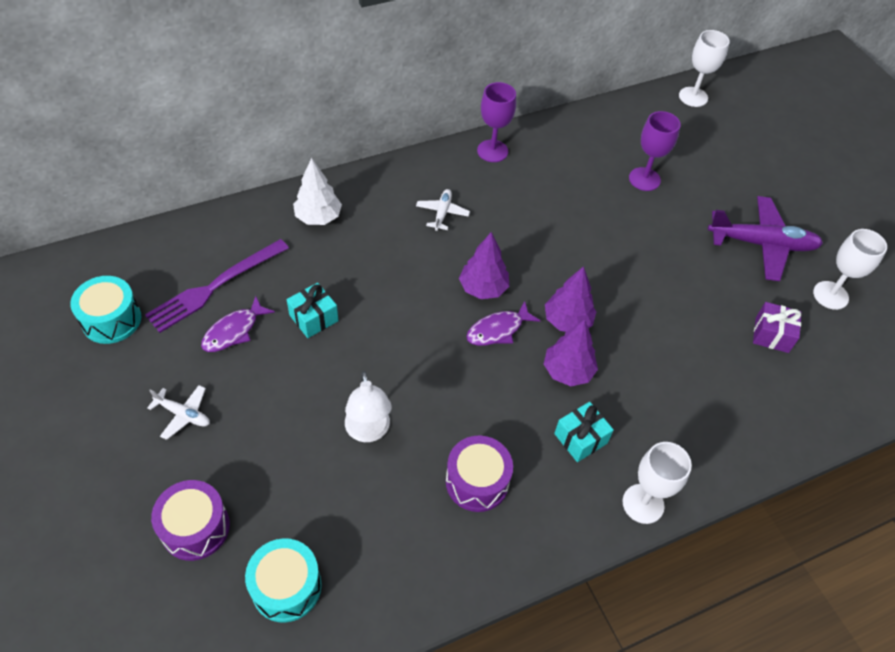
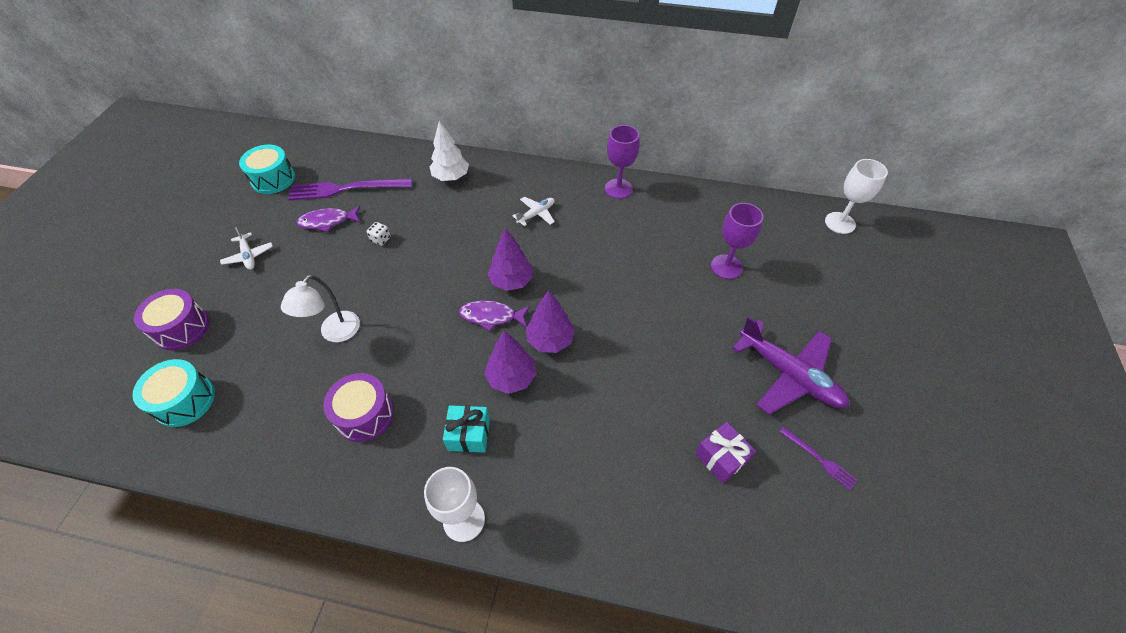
camera: 40 degrees right, 0 degrees up
turquoise gift [287,283,338,338] -> white dice [367,222,391,246]
white goblet [813,229,887,310] -> purple fork [780,427,857,490]

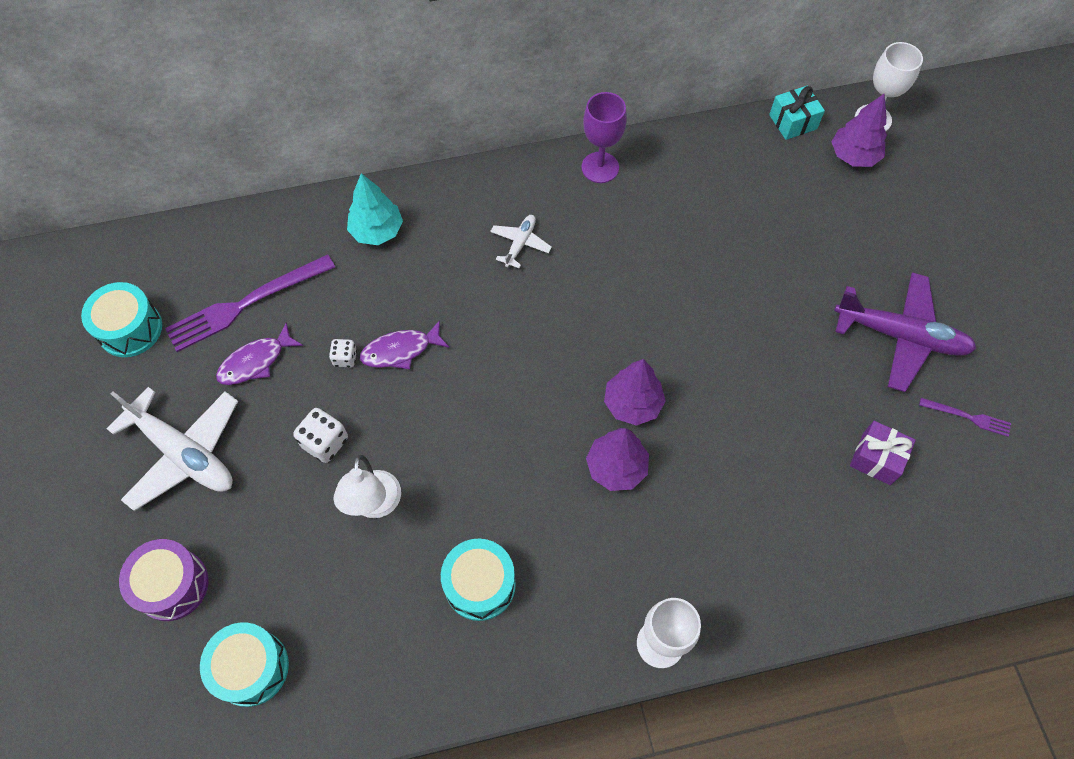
camera: 25 degrees left, 10 degrees up
white plane [220,227,273,270] -> white plane [107,387,238,511], size x2.02
purple drum [323,373,394,442] -> turquoise drum [441,539,516,621]
white tree [430,121,469,181] -> turquoise tree [347,173,403,245]
turquoise gift [443,405,490,453] -> turquoise gift moved to [769,85,825,140]
purple fish [459,300,530,331] -> purple fish moved to [360,320,449,369]
purple tree [487,228,533,291] -> purple tree moved to [831,94,887,167]
purple goblet [711,203,763,279] -> none
none -> white dice [293,408,348,463]

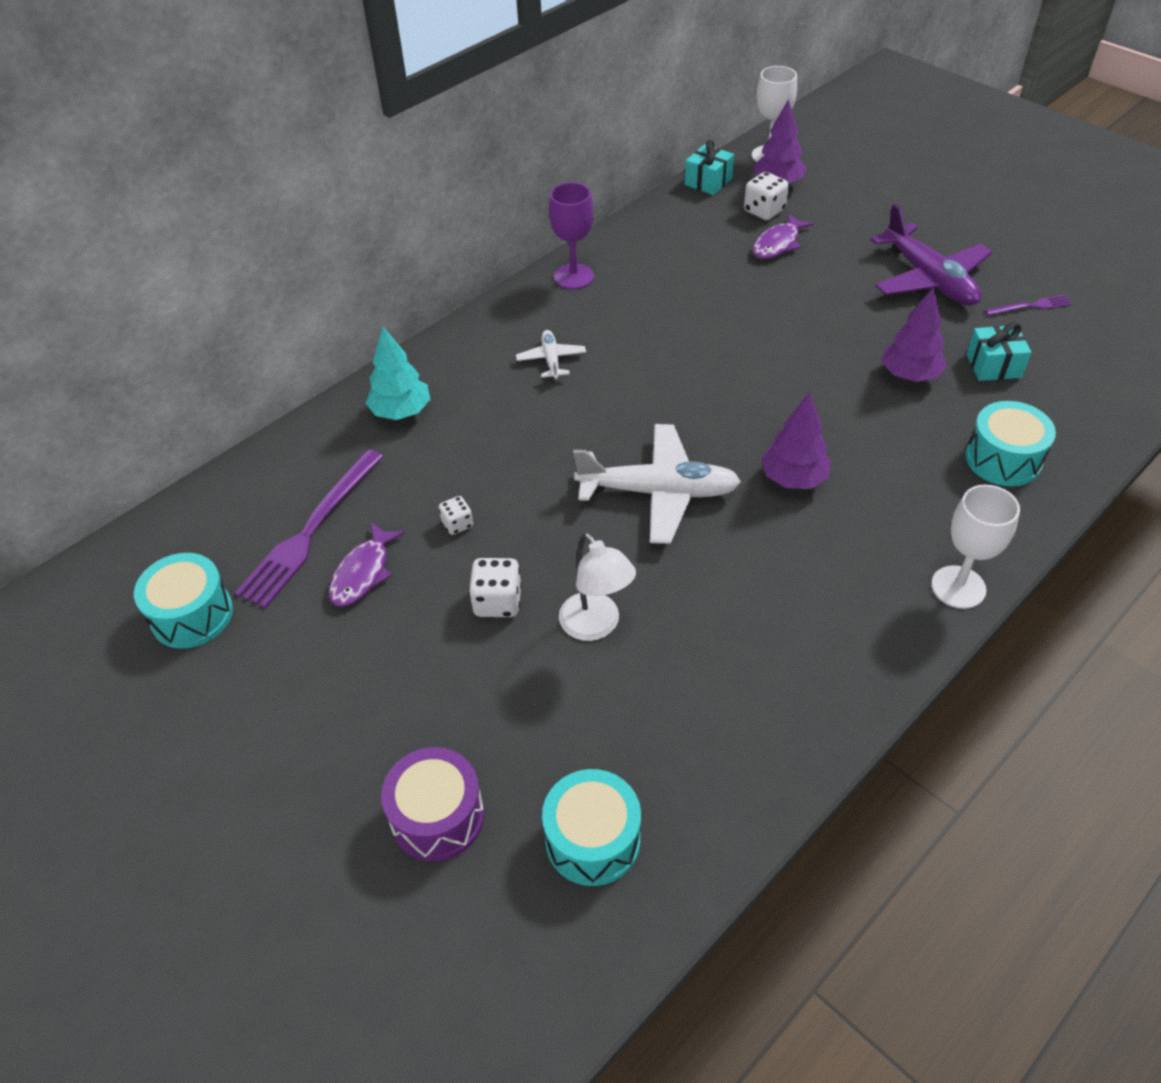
camera: 30 degrees left, 15 degrees down
white plane [107,387,238,511] -> white plane moved to [573,424,741,544]
purple fish [360,320,449,369] -> purple fish moved to [752,213,814,259]
turquoise drum [441,539,516,621] -> turquoise drum moved to [965,401,1056,486]
purple tree [604,359,666,426] -> purple tree moved to [882,287,947,382]
purple plane [834,272,977,392] -> purple plane turned 75 degrees clockwise [870,204,992,306]
purple gift [850,421,916,485] -> turquoise gift [966,322,1032,381]
none -> white dice [744,172,789,220]

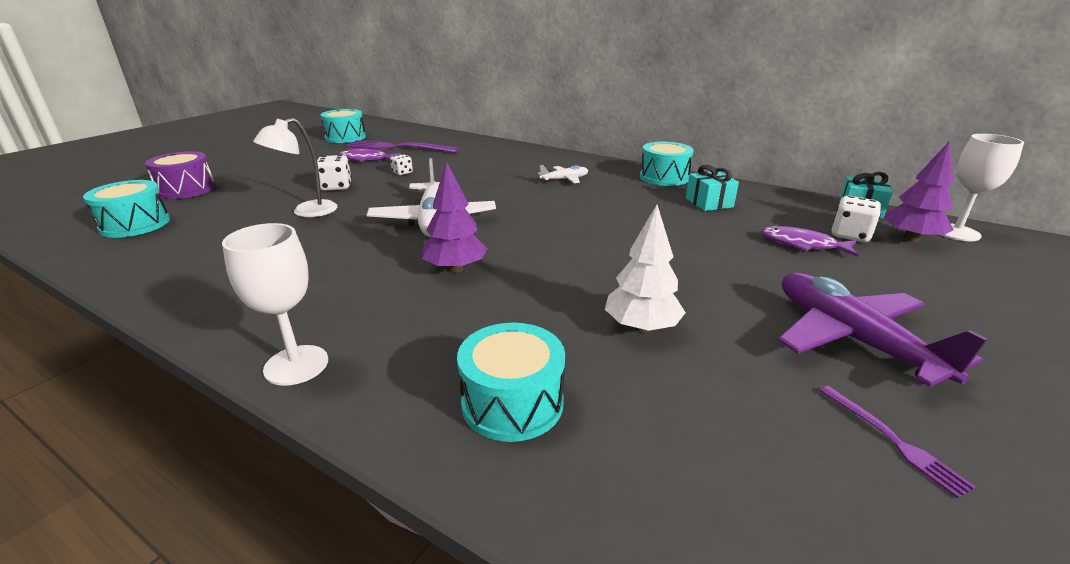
camera: 75 degrees right, 20 degrees down
turquoise tree [366,327,430,420] -> none
purple goblet [549,182,594,289] -> turquoise drum [640,142,694,186]
purple plane [870,204,992,306] -> purple plane turned 105 degrees clockwise [778,273,988,387]
purple tree [882,287,947,382] -> white tree [605,205,686,333]
turquoise gift [966,322,1032,381] -> turquoise gift moved to [686,165,739,211]

